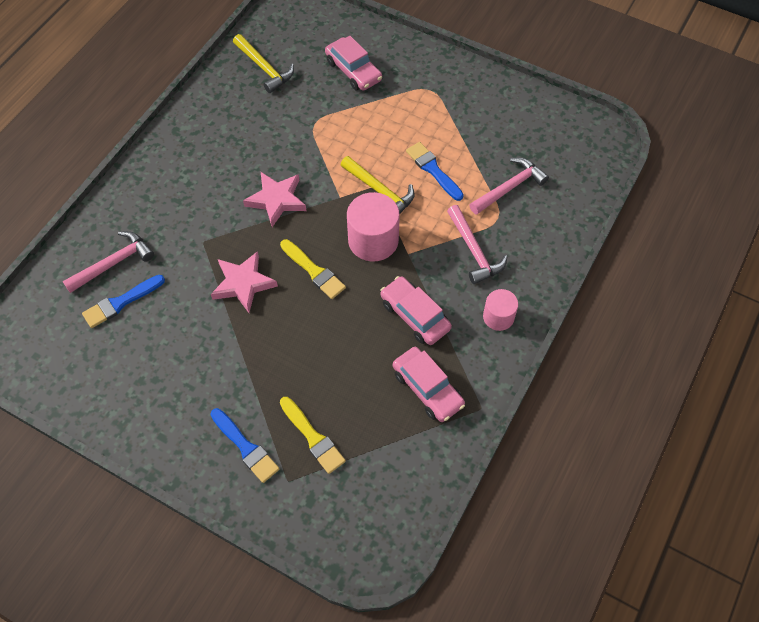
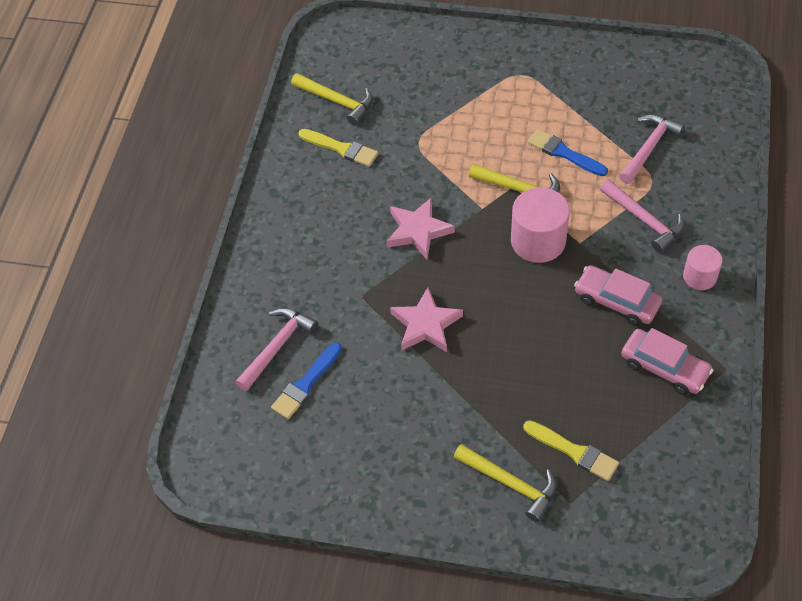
camera: 15 degrees left, 5 degrees down
blue brush [210,408,279,483] -> yellow hammer [454,444,557,522]
yellow brush [280,239,346,299] -> yellow brush moved to [299,129,378,167]
pink car [325,36,382,91] -> none

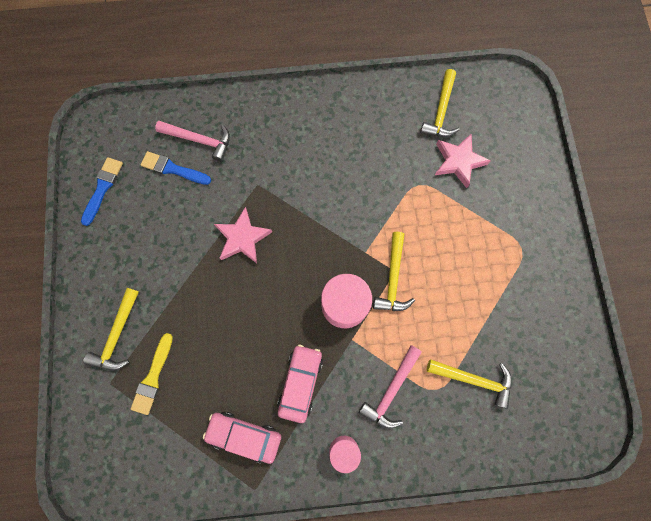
camera: 70 degrees right, 20 degrees up
yellow brush [299,129,378,167] -> none
pink star [387,198,455,259] -> pink star moved to [435,134,490,188]
blue brush [527,129,608,176] -> blue brush moved to [81,157,123,226]
pink hammer [619,114,685,184] -> yellow hammer [427,359,512,409]
pink car [621,328,713,395] -> pink car turned 90 degrees clockwise [203,412,281,464]

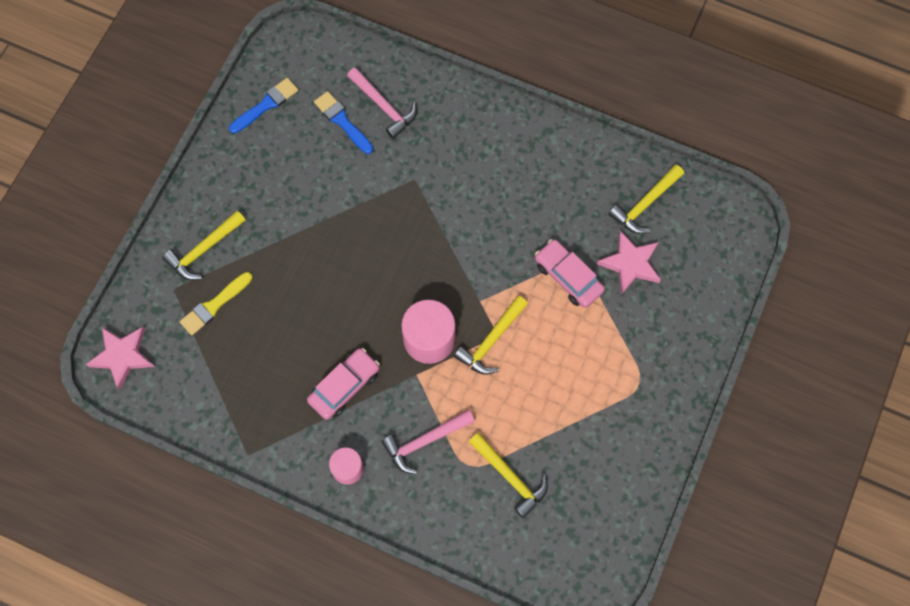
camera: 30 degrees right, 5 degrees down
pink car [203,412,281,464] -> pink car moved to [535,239,605,308]
pink star [214,207,272,263] -> pink star moved to [86,327,155,390]

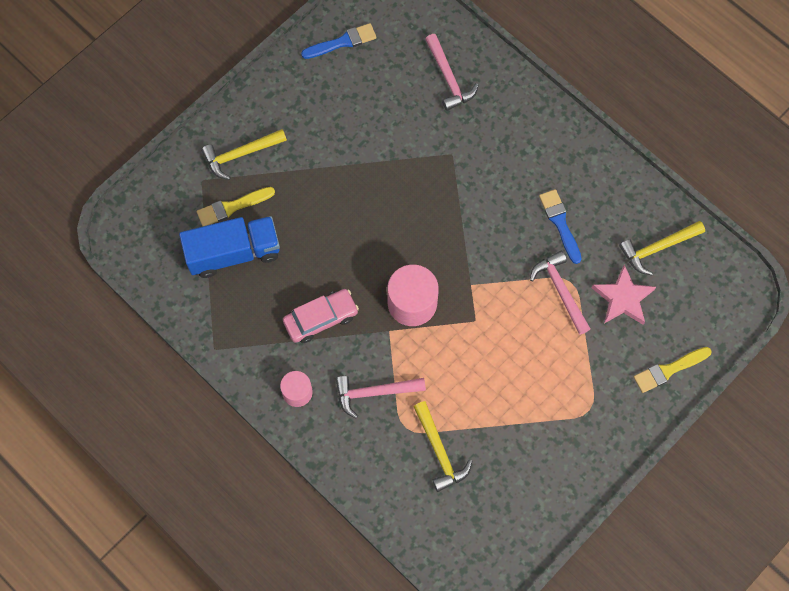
camera: 20 degrees right, 0 degrees up
pink star [86,327,155,390] -> none
blue brush [314,91,373,154] -> blue brush moved to [539,189,582,264]
yellow hammer [454,295,528,375] -> none
pink car [535,239,605,308] -> pink hammer [530,251,591,335]
none -> blue truck [179,216,280,278]
none -> yellow brush [634,347,712,393]

